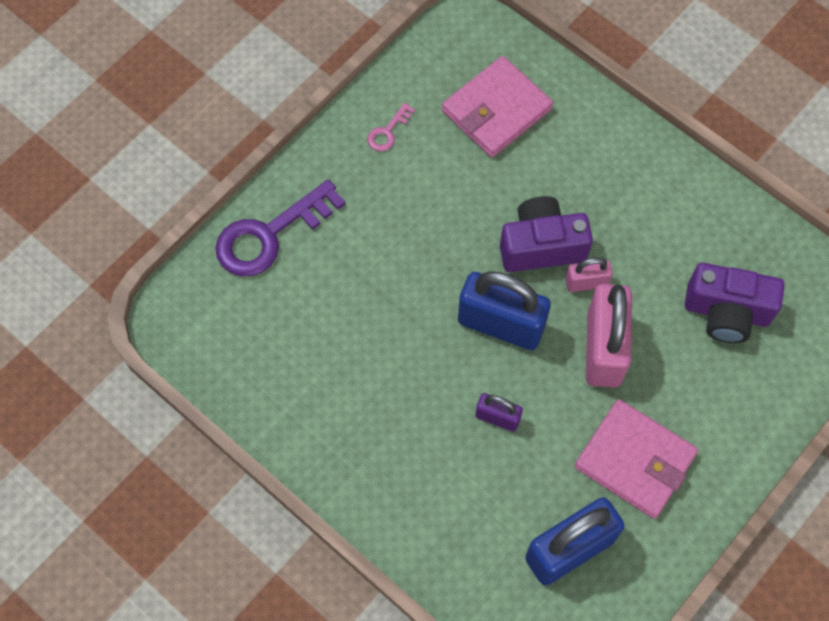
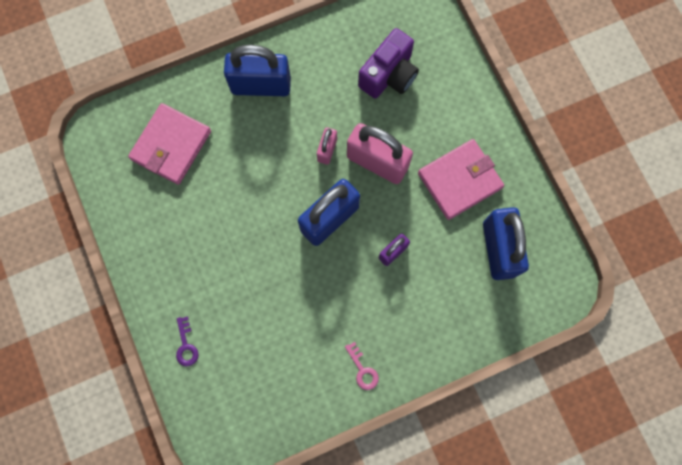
camera: 65 degrees left, 10 degrees up
purple key [215,179,346,276] -> purple key [176,317,199,366], size x0.45
pink key [367,103,415,151] -> pink key moved to [345,342,379,390]
pink wallet [442,56,553,158] -> pink wallet turned 45 degrees clockwise [128,103,211,185]
purple camera [500,196,593,272] -> none
none -> blue padlock [224,45,291,96]

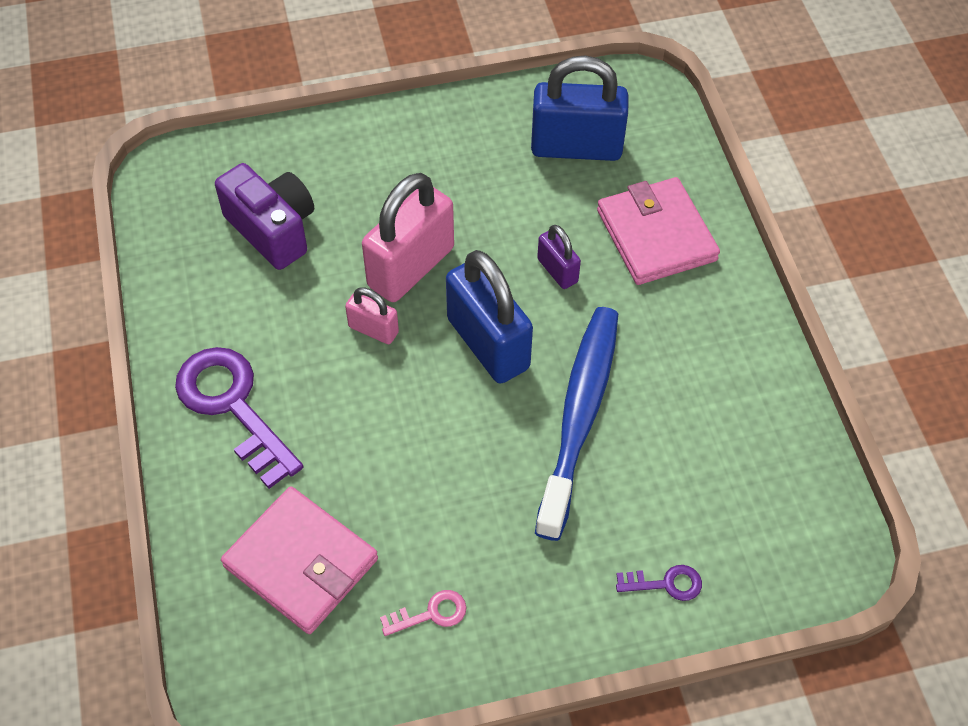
camera: 80 degrees left, 20 degrees down
blue padlock [224,45,291,96] -> purple key [175,347,303,489]
pink key [345,342,379,390] -> pink key moved to [380,590,467,636]
pink wallet [418,139,504,220] -> pink wallet moved to [597,177,720,285]
none -> blue toothbrush [535,307,618,541]

